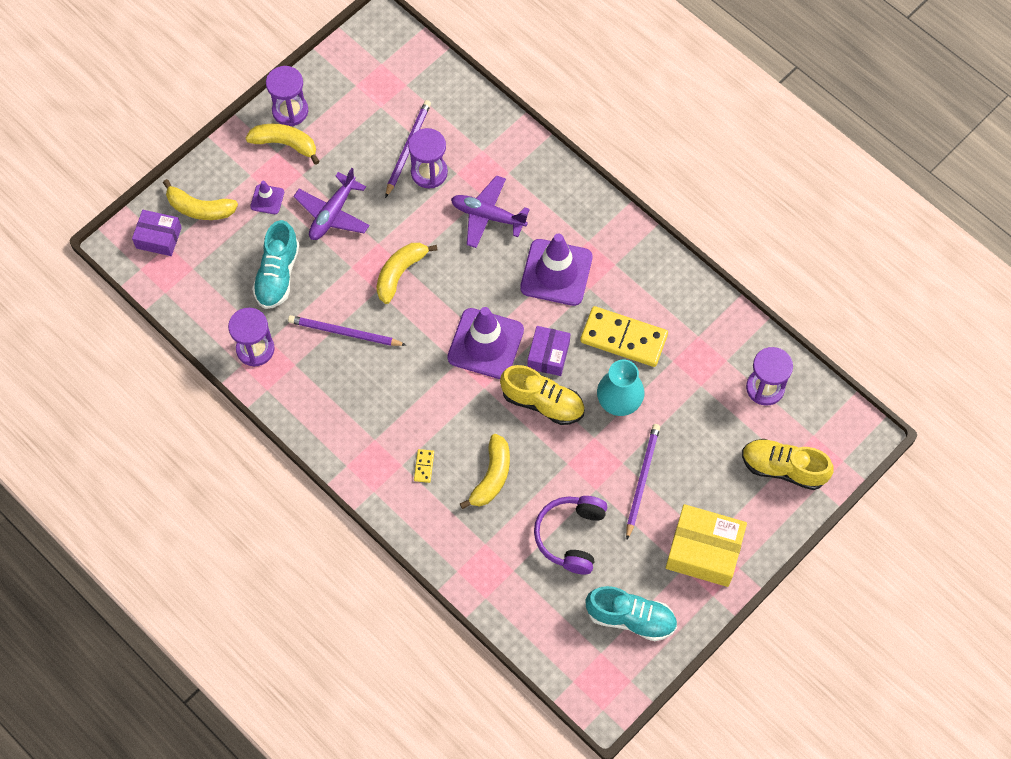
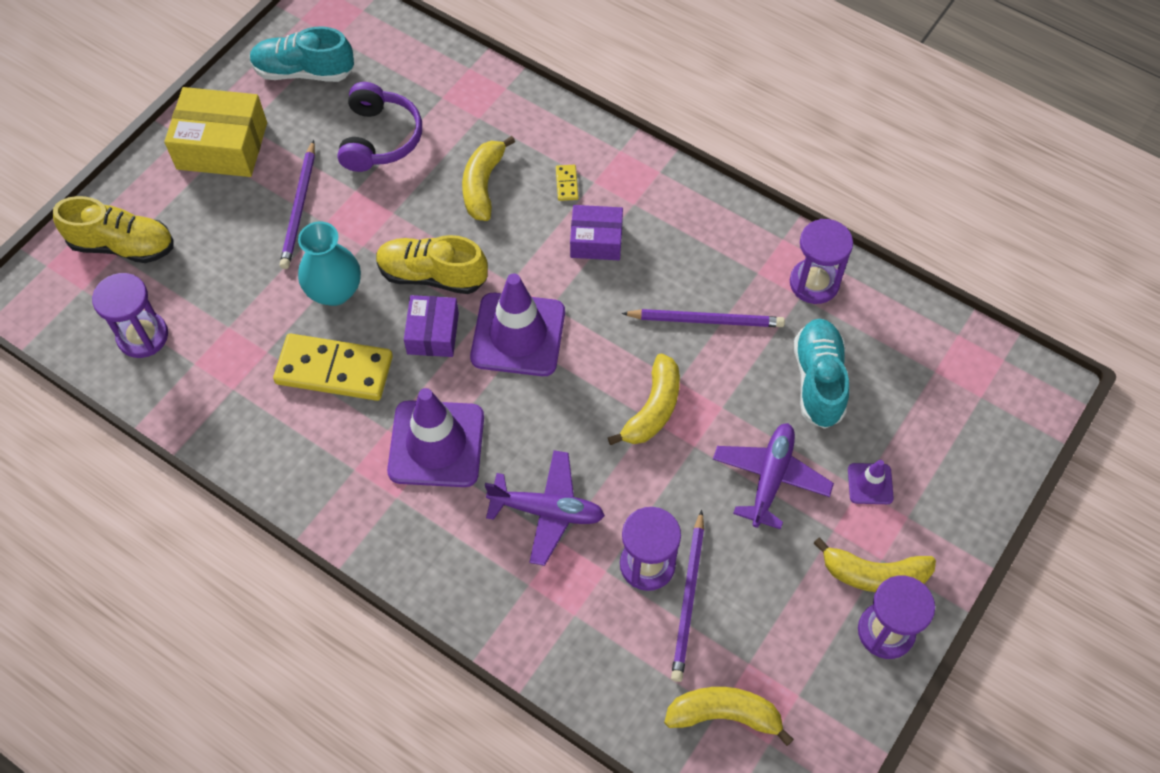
camera: 170 degrees right, 5 degrees down
purple box [132,210,182,256] -> purple box moved to [570,205,623,260]
yellow banana [163,179,238,220] -> yellow banana moved to [664,687,794,746]

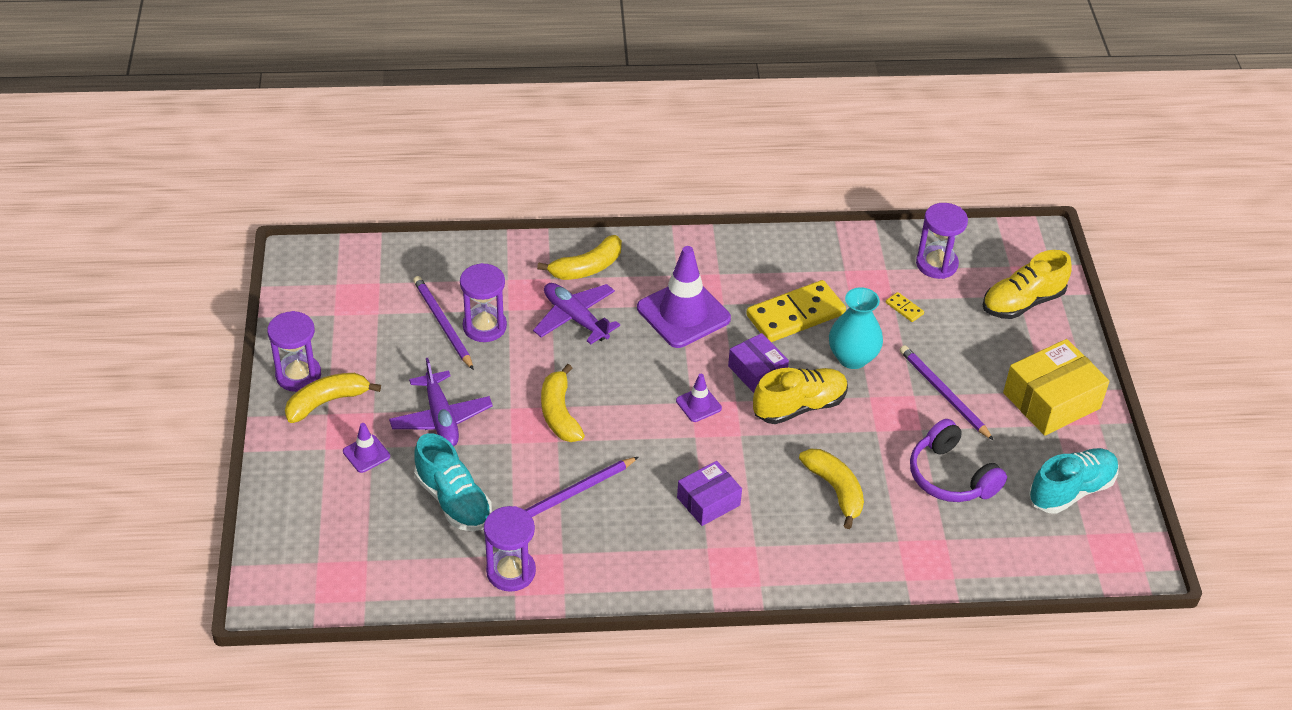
camera: 140 degrees right, 15 degrees down
purple traffic cone [470,273,565,376] -> purple traffic cone [676,374,722,422], size x0.47
purple plane [485,450,605,566] -> purple plane turned 75 degrees clockwise [533,283,620,344]
yellow domino [556,165,579,201] -> yellow domino moved to [886,292,924,322]
yellow banana [664,687,794,746] -> yellow banana moved to [537,235,622,280]

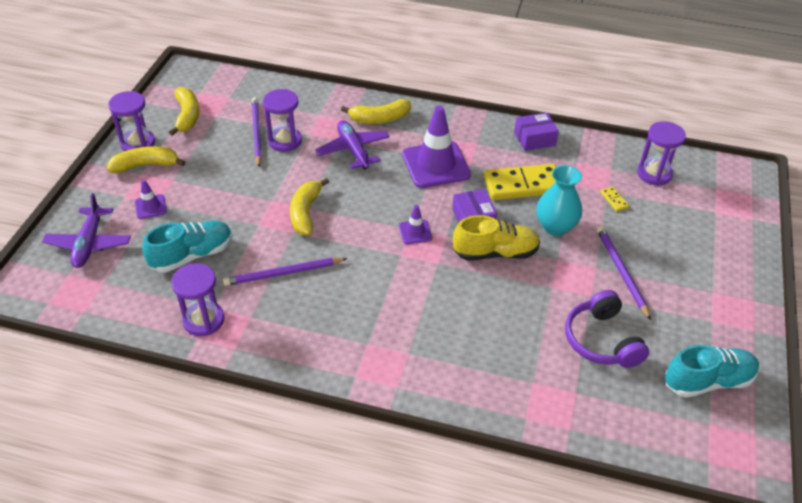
camera: 20 degrees right, 0 degrees up
purple plane [389,358,493,446] -> purple plane moved to [42,193,131,268]
turquoise shoe [414,433,492,531] -> turquoise shoe turned 105 degrees counterclockwise [142,221,232,272]
purple box [677,461,742,526] -> purple box moved to [514,112,559,151]
yellow banana [799,449,864,529] -> yellow banana moved to [169,87,199,136]
yellow shoe [983,250,1072,319] -> none
yellow box [1003,339,1110,436] -> none

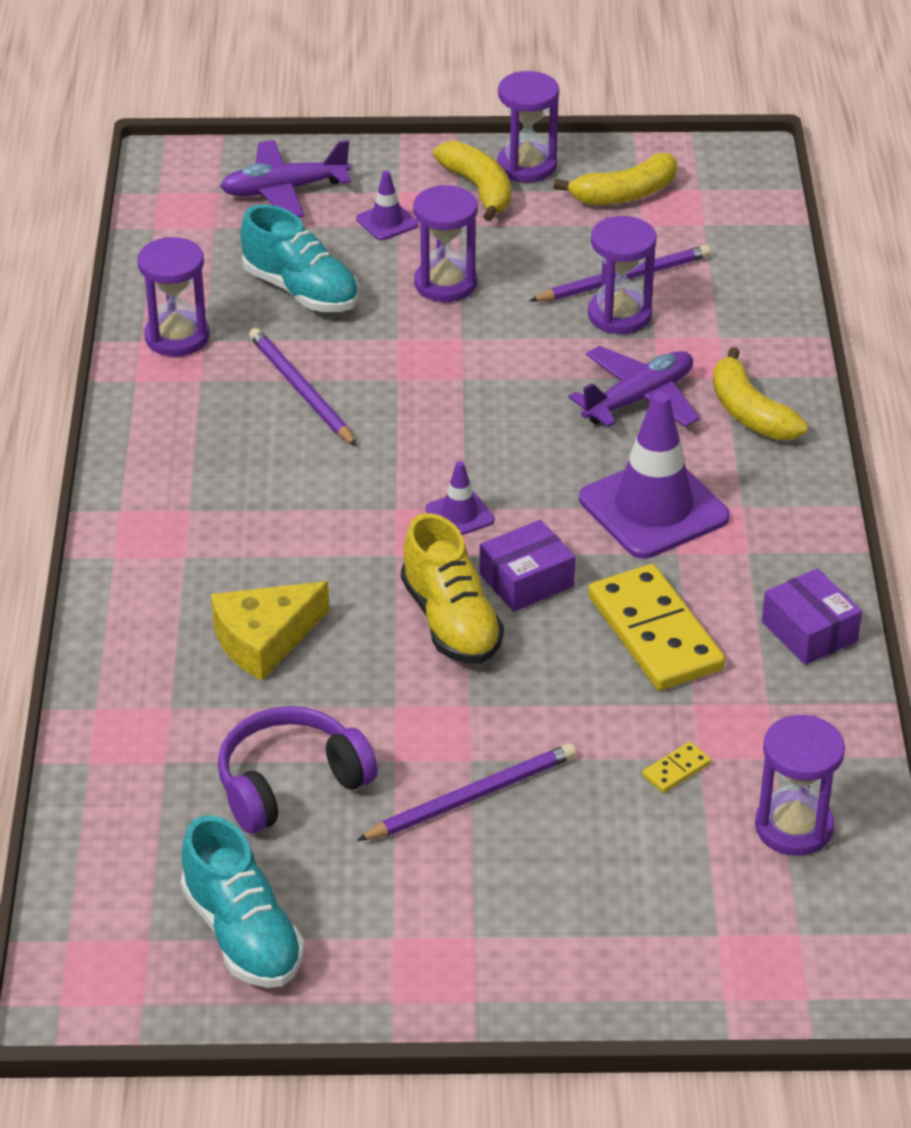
camera: 75 degrees right, 5 degrees down
yellow banana [290,178,329,235] -> none
turquoise vase [536,165,582,236] -> none
none -> yellow cheese [211,581,329,681]
none -> purple hourglass [413,185,478,302]

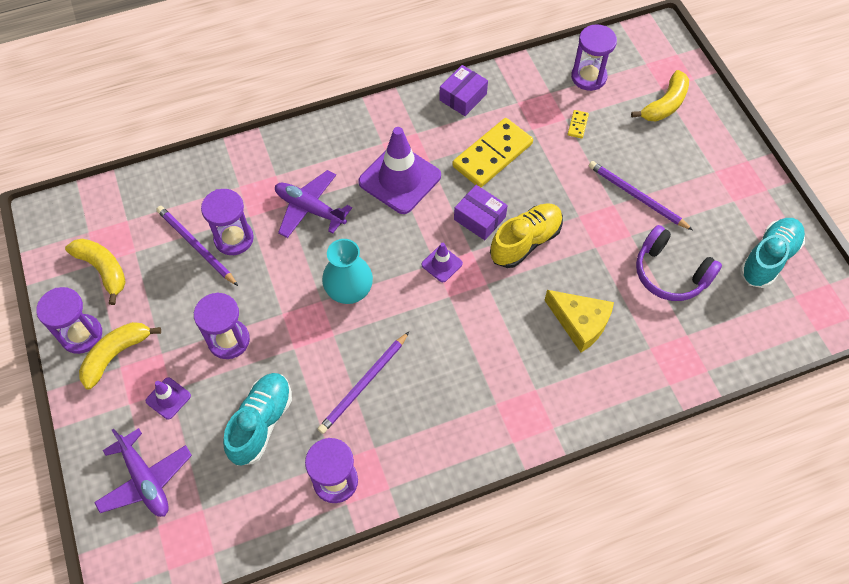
camera: 110 degrees left, 20 degrees up
yellow domino [642,742,711,793] -> yellow domino turned 75 degrees clockwise [568,110,589,139]
yellow banana [713,347,808,440] -> yellow banana moved to [631,70,689,122]
none -> turquoise vase [322,239,373,304]

